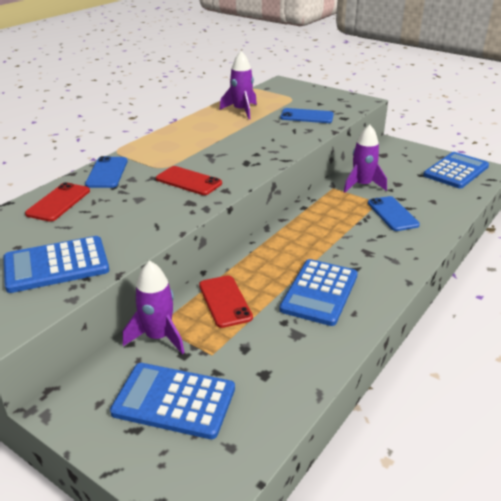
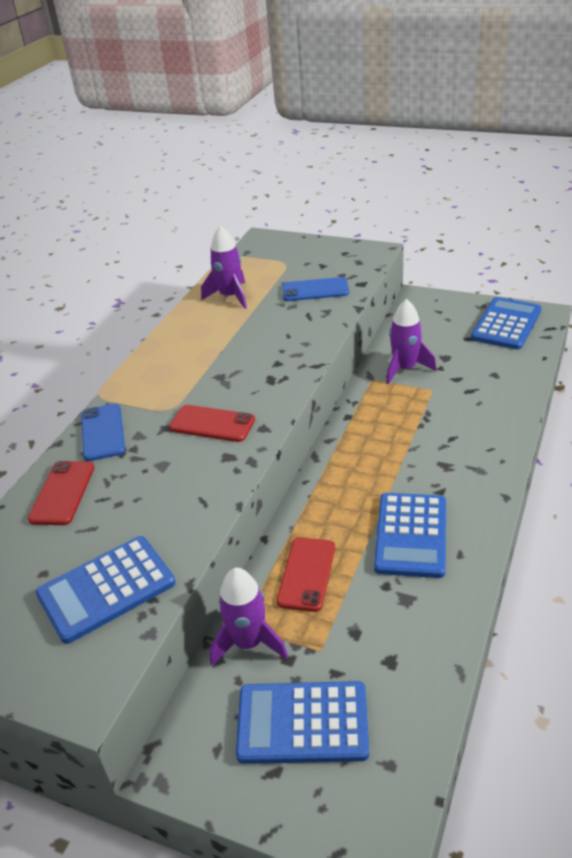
camera: 10 degrees left, 5 degrees up
red phone [199,275,253,328] -> red phone turned 45 degrees clockwise [277,537,335,612]
blue phone [368,196,420,231] -> none

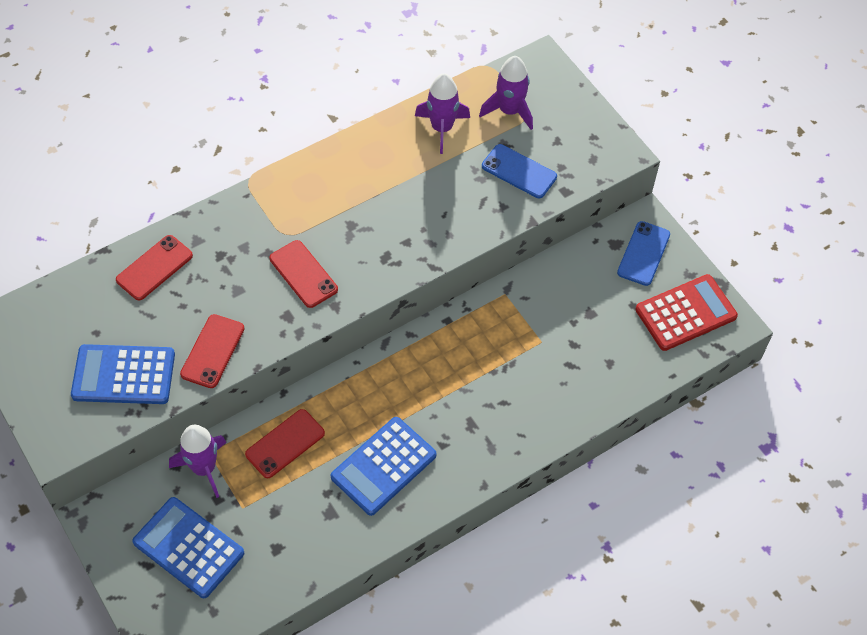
camera: 30 degrees right, 20 degrees up
blue phone [81,404,125,461] -> blue phone moved to [617,221,670,286]
purple rocket [386,299,436,384] -> purple rocket moved to [479,56,533,130]
blue calculator [471,297,542,350] -> red calculator [635,274,738,351]
none -> red phone [180,314,245,388]

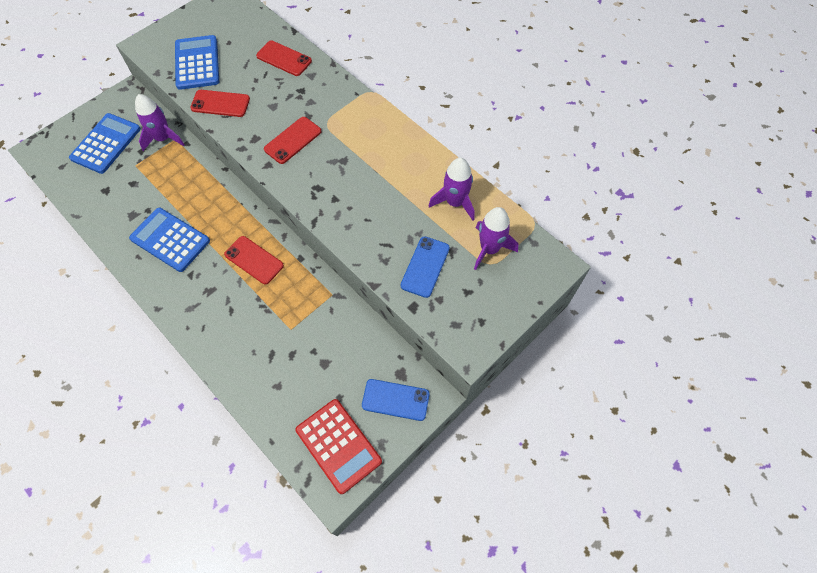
camera: 80 degrees right, 5 degrees up
red phone [245,409,325,478] -> red phone moved to [224,236,284,285]

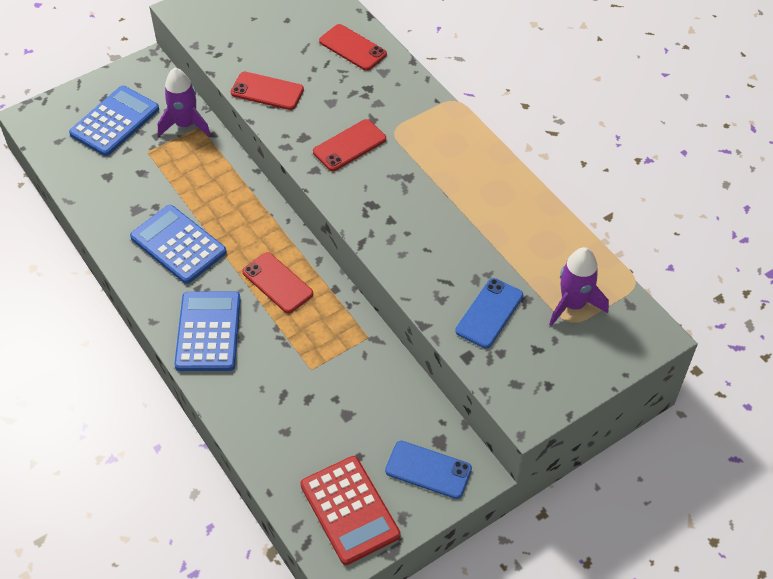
camera: 10 degrees right, 10 degrees down
blue calculator [175,35,219,90] -> blue calculator moved to [174,291,241,371]
purple rocket [429,158,475,221] -> none

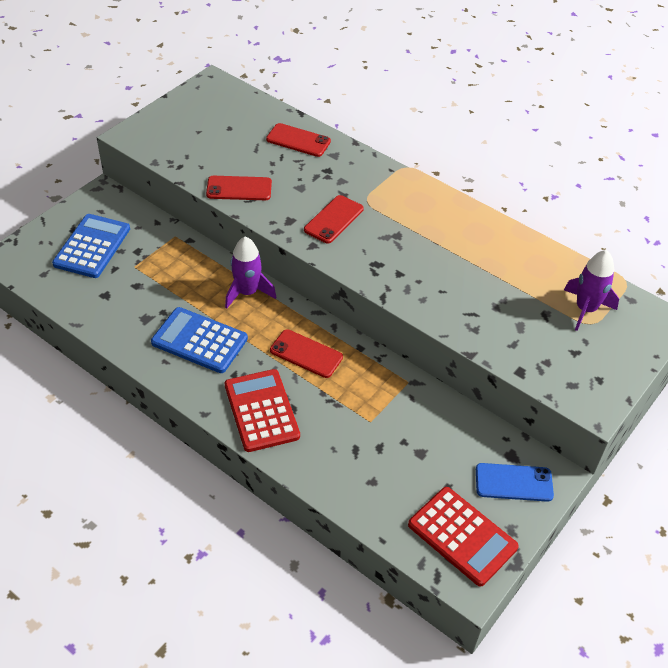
camera: 20 degrees left, 5 degrees down
purple rocket [158,68,211,137] -> purple rocket moved to [225,236,277,309]
blue calculator [174,291,241,371] -> red calculator [225,369,300,452]
blue phone [455,278,523,348] -> none

